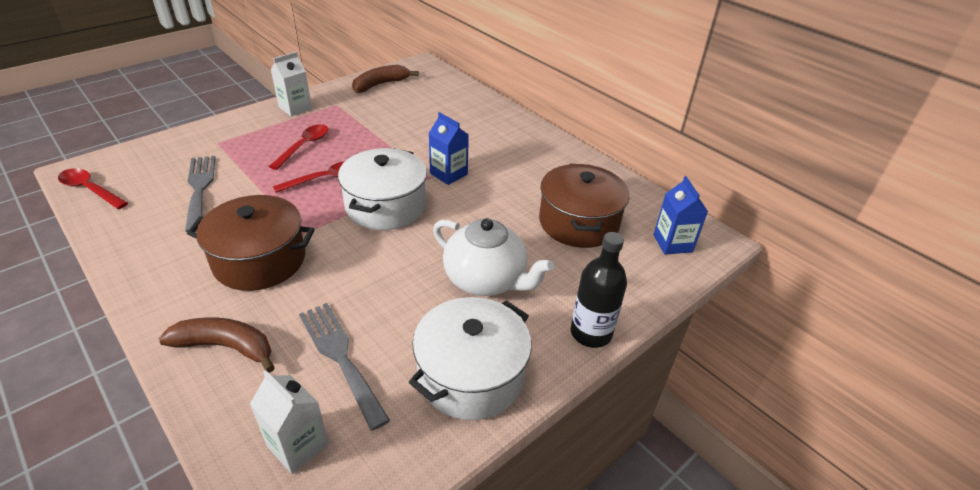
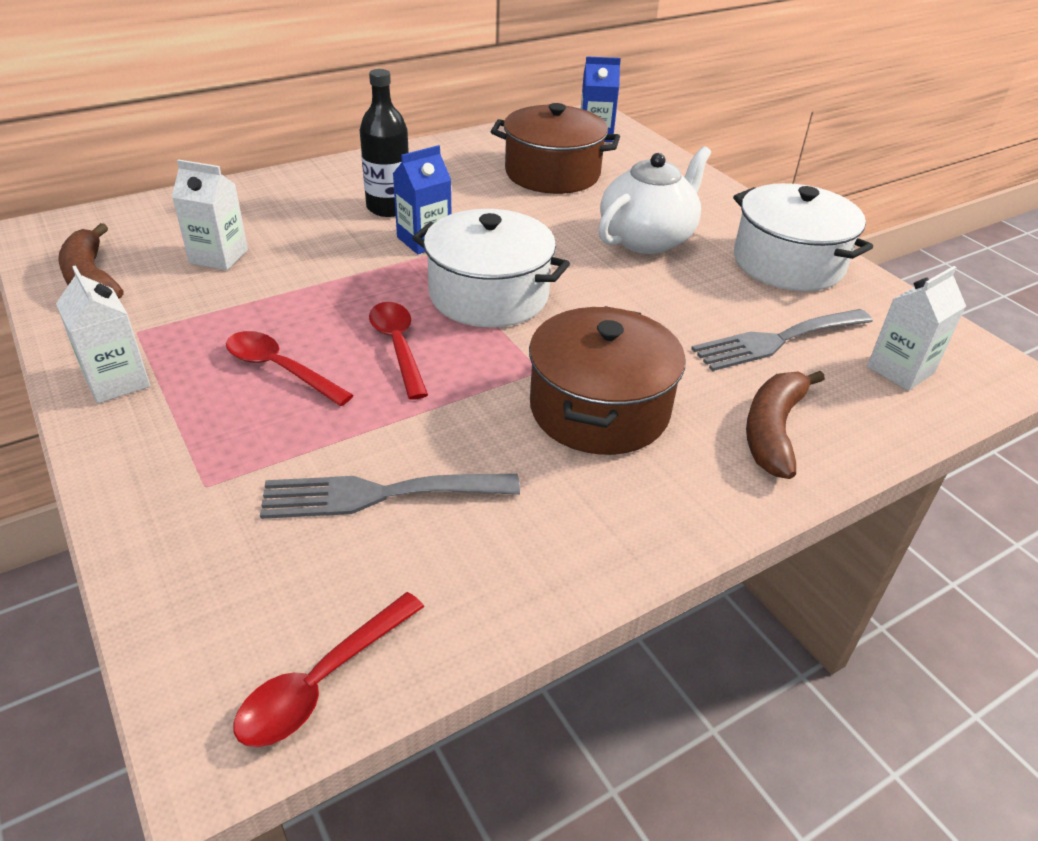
camera: 80 degrees left, 0 degrees up
black bottle [571,232,627,348] -> black bottle moved to [360,69,409,217]
none -> white carton [172,159,248,270]

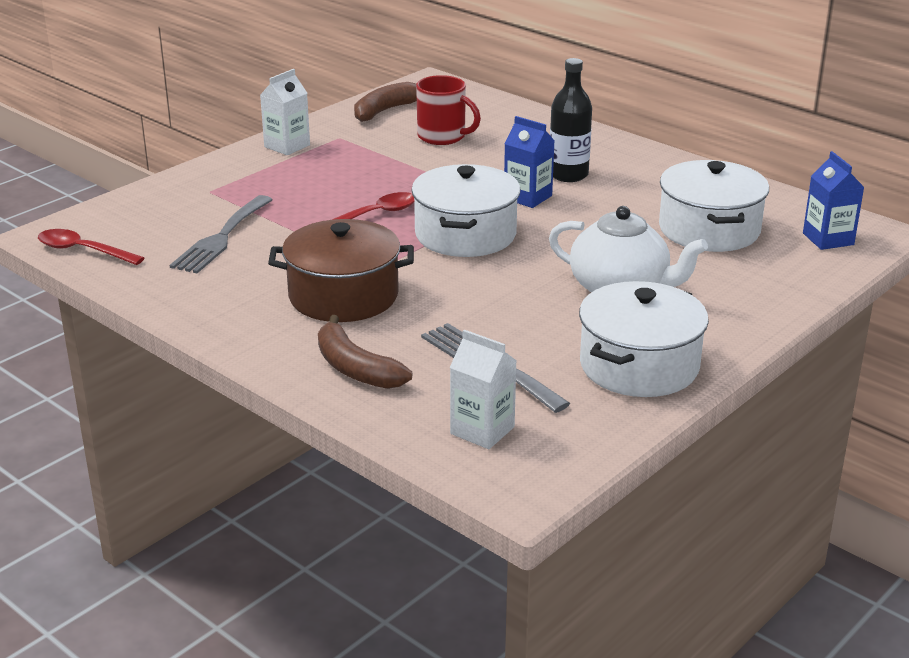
camera: 75 degrees right, 10 degrees down
white carton [172,159,248,270] -> red mug [416,75,481,145]
red spoon [226,331,354,406] -> none
grey fork [260,474,520,519] -> grey fork turned 135 degrees counterclockwise [170,195,272,273]
brown pot [490,103,620,194] -> white pot [659,160,769,252]
brown banana [746,371,825,479] -> brown banana turned 135 degrees counterclockwise [318,315,412,389]

